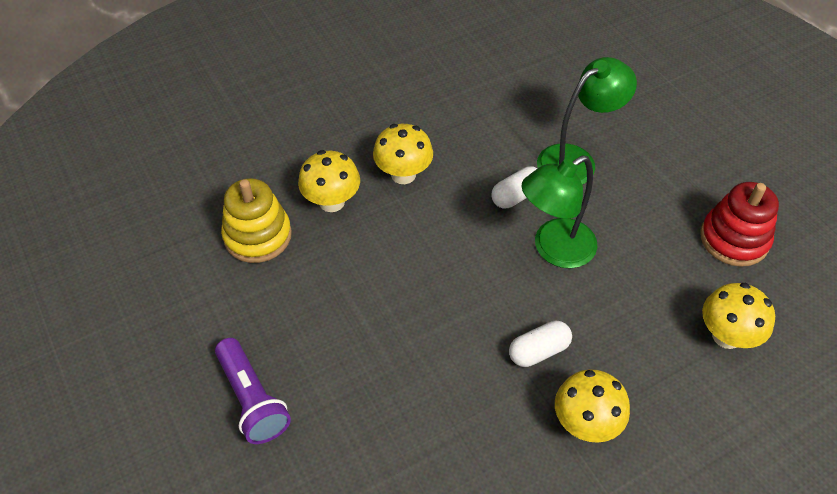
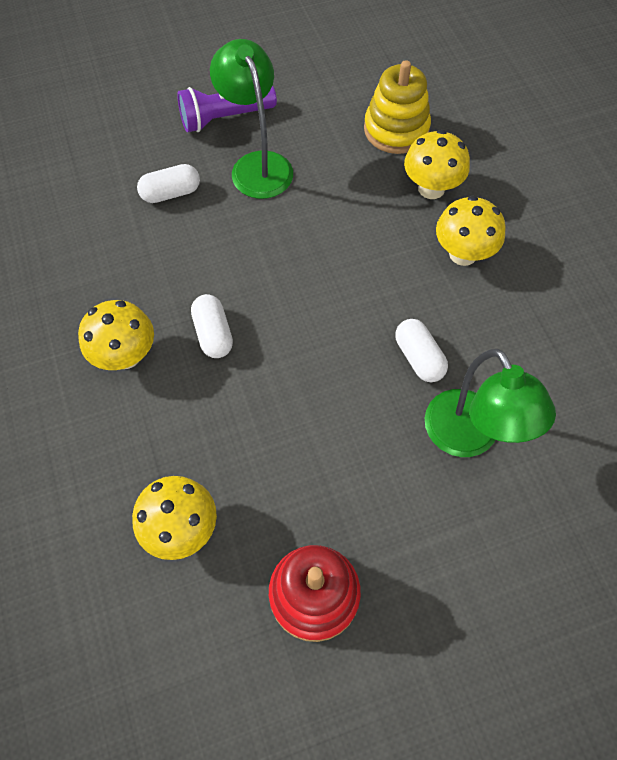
camera: 100 degrees right, 10 degrees up
green lamp [521,155,597,268] -> green lamp moved to [210,39,293,199]
none -> white capsule [137,164,200,203]

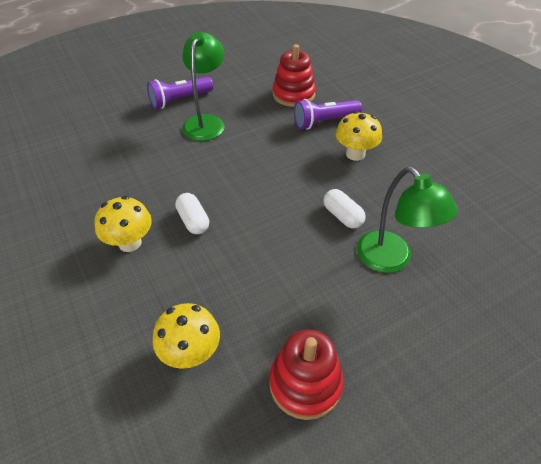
camera: 10 degrees left, 15 degrees down
white capsule [137,164,200,203] -> none
green lamp [210,39,293,199] -> green lamp turned 45 degrees clockwise [182,32,225,141]
yellow stacking toy [364,60,431,154] -> red stacking toy [273,44,316,107]
yellow mushroom [404,129,470,199] -> purple flashlight [294,99,362,129]

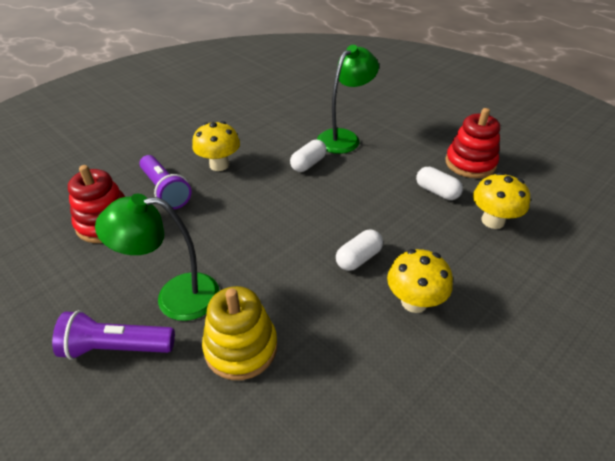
camera: 105 degrees left, 5 degrees down
purple flashlight [147,77,213,109] -> purple flashlight turned 135 degrees clockwise [52,310,175,360]
none -> yellow stacking toy [202,286,277,380]
none -> white capsule [416,167,463,200]

